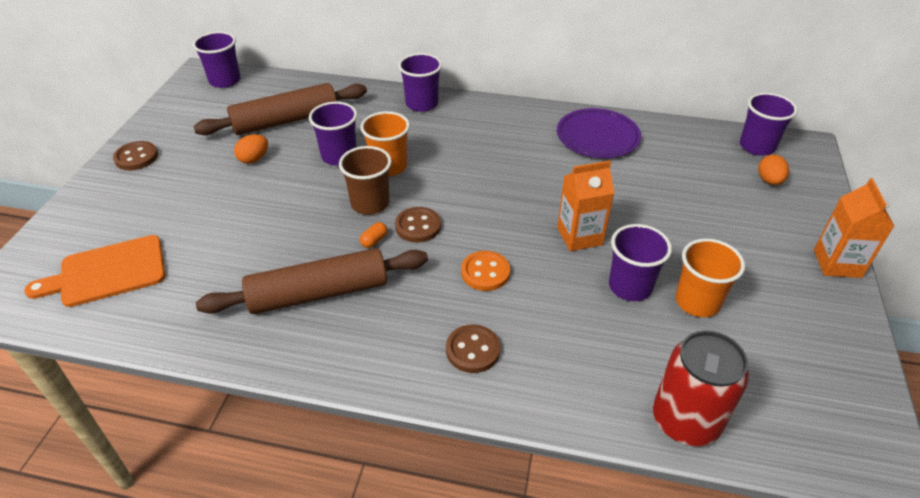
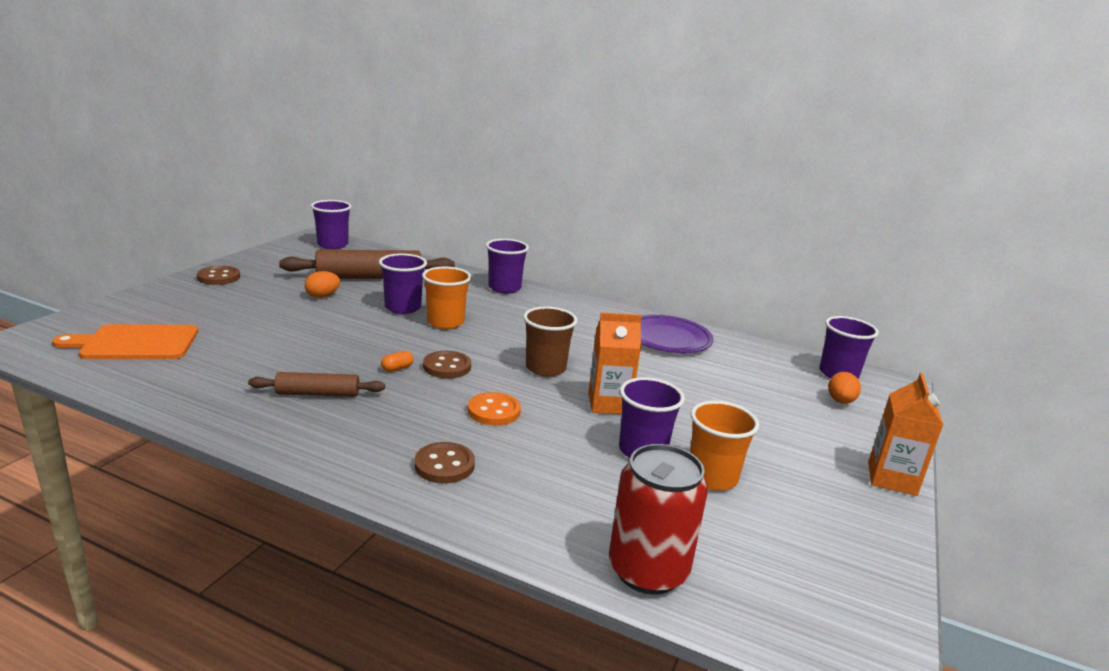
camera: 10 degrees right, 20 degrees down
brown rolling pin [196,248,428,314] -> brown rolling pin [248,372,385,397], size x0.56
brown cup [339,146,392,215] -> brown cup moved to [523,307,577,377]

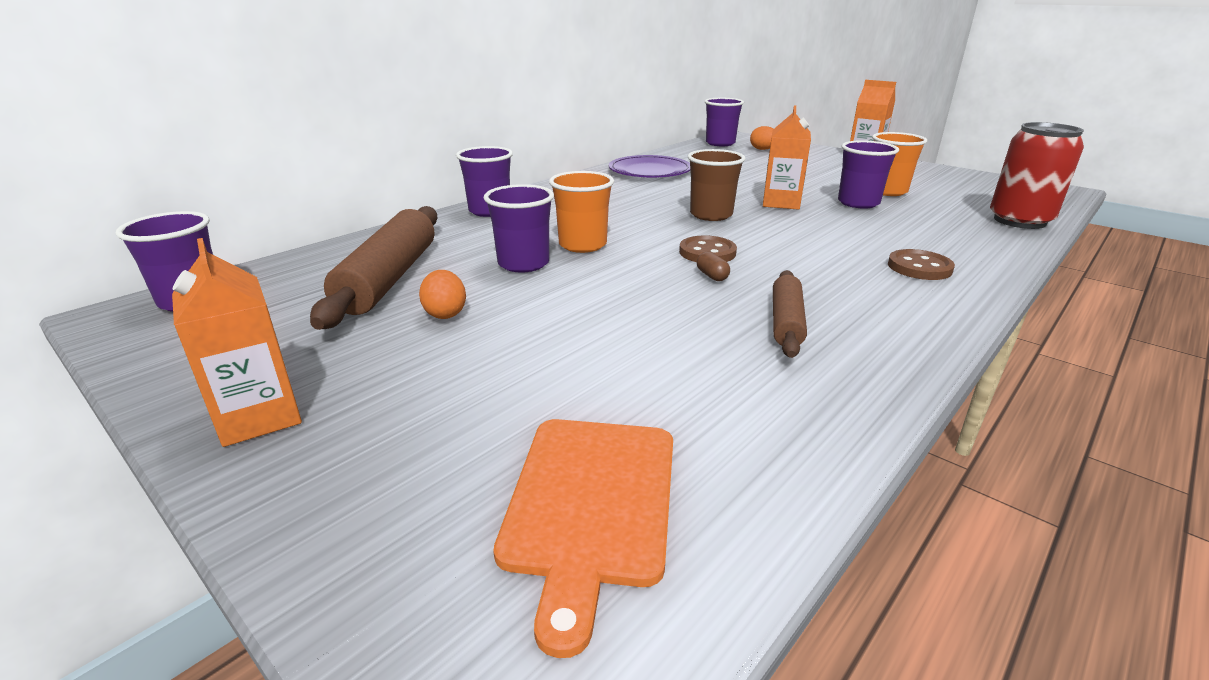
camera: 70 degrees left, 5 degrees up
brown button [197,266,240,285] -> orange carton [172,238,302,447]
orange capsule [381,351,414,372] -> brown capsule [697,252,730,281]
orange button [468,392,521,426] -> none

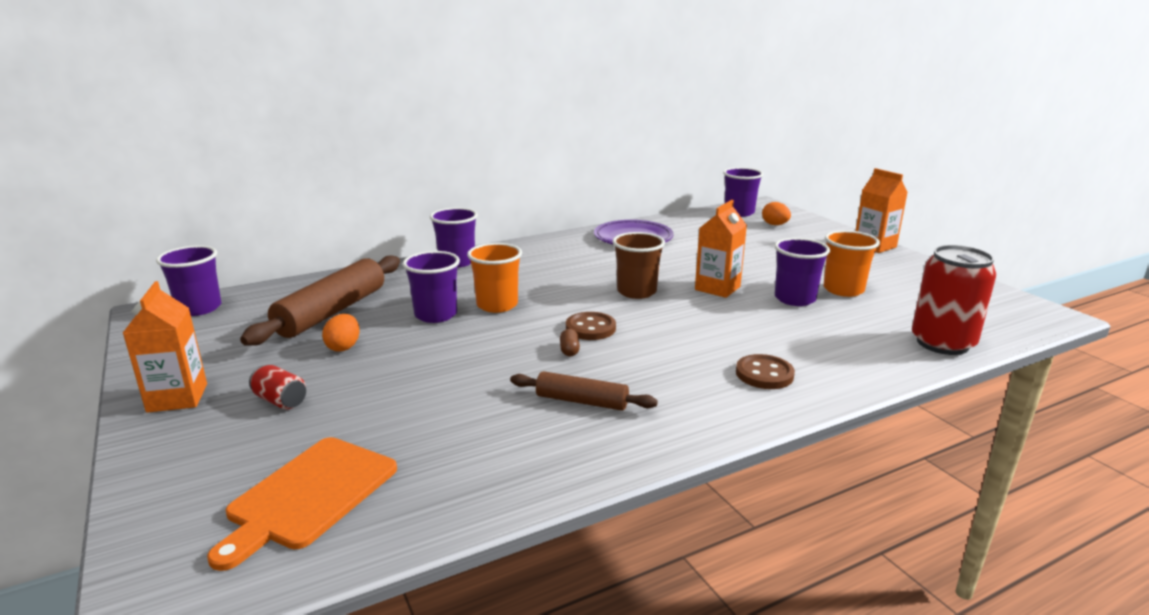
camera: 20 degrees right, 5 degrees down
brown rolling pin [773,270,807,358] -> brown rolling pin turned 75 degrees clockwise [510,371,658,411]
none -> red can [249,365,306,409]

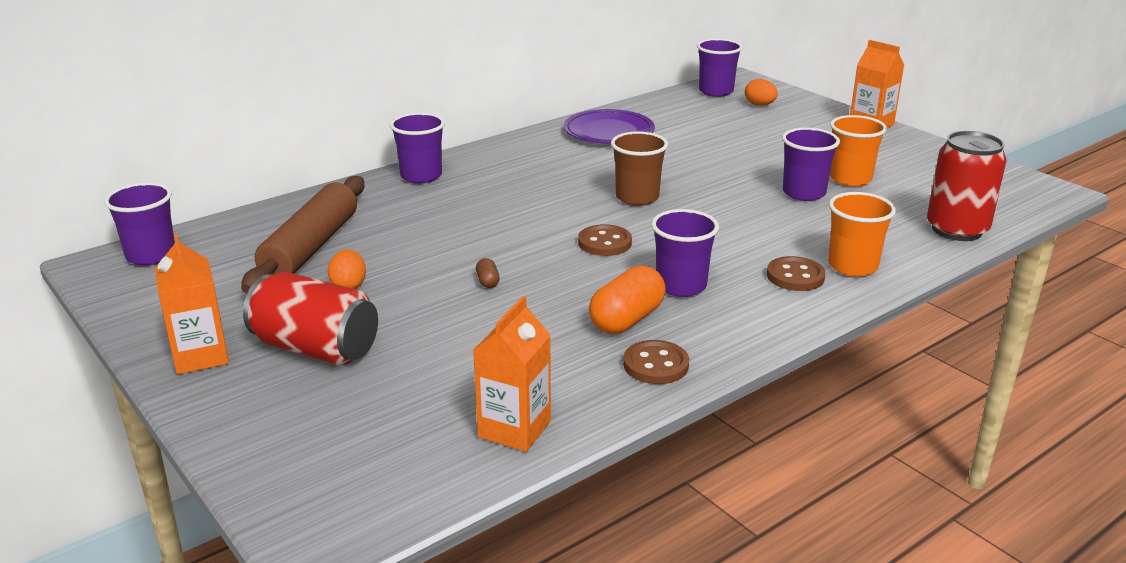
camera: 10 degrees left, 5 degrees up
orange cutting board [207,437,397,571] -> none
red can [249,365,306,409] -> red can [243,272,378,365], size x2.07
purple cup [403,251,460,323] -> purple cup moved to [651,209,719,297]
orange cup [467,243,522,313] -> orange cup moved to [828,192,896,277]
brown rolling pin [510,371,658,411] -> orange capsule [589,265,666,334]
brown capsule [560,329,580,356] -> brown capsule moved to [476,258,500,288]
orange carton [695,200,747,298] -> orange carton moved to [473,296,551,452]
none -> brown button [623,340,689,384]

